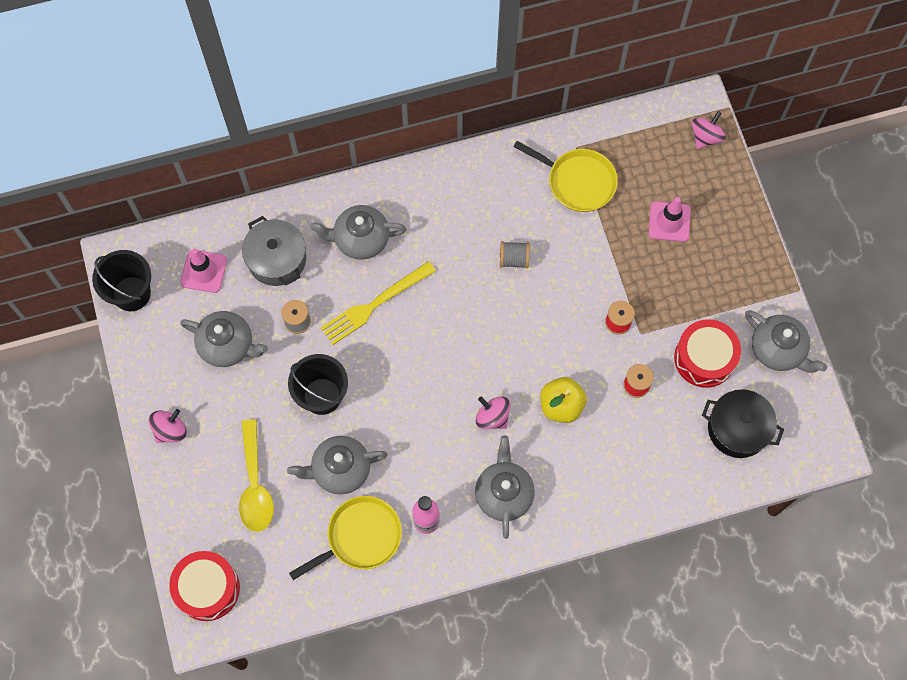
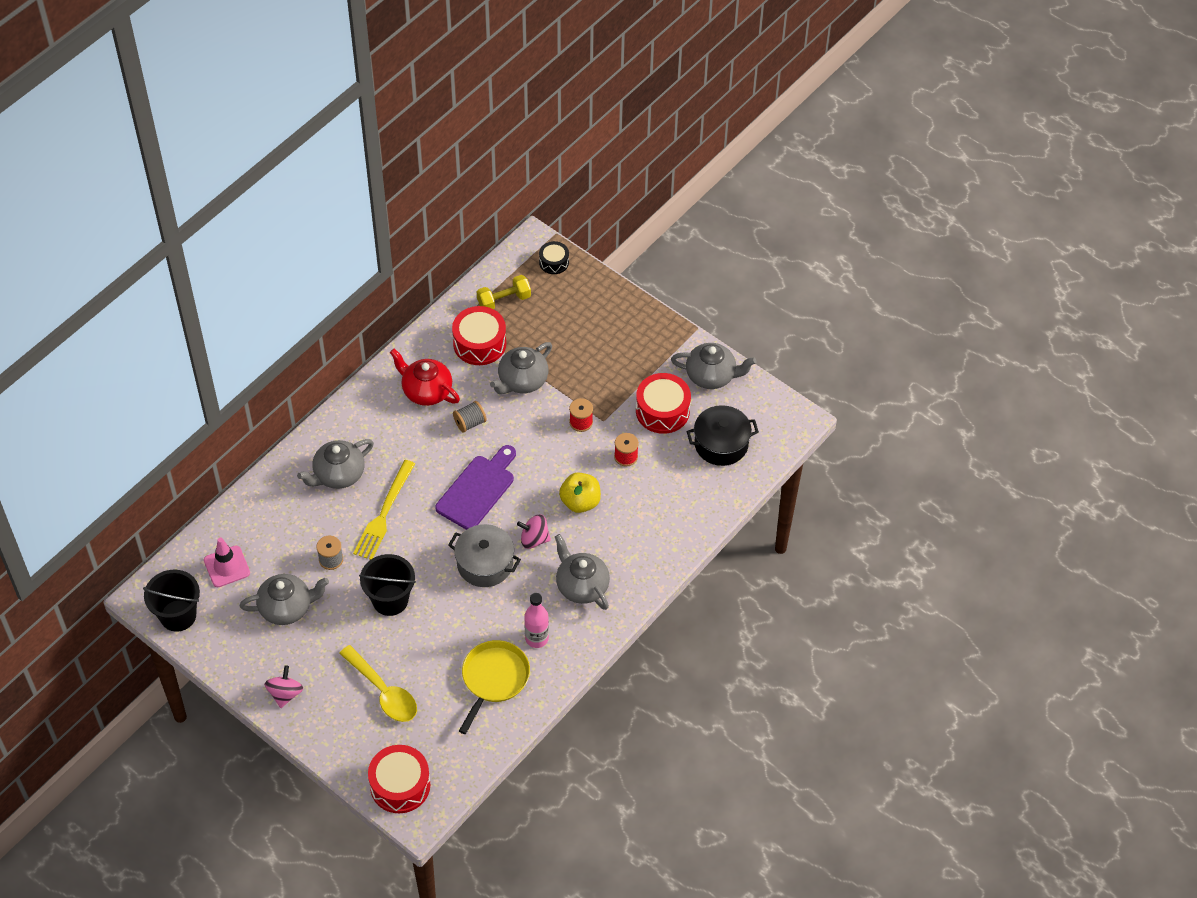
camera: 35 degrees left, 15 degrees down
grey pot [242,216,306,286] -> grey pot moved to [448,524,521,587]
grey teapot [287,436,387,494] -> grey teapot moved to [490,342,552,394]
yellow pan [513,141,618,212] -> red drum [452,306,506,365]
pink traffic cone [649,197,691,242] -> none
pink spinning top [692,111,726,149] -> black drum [539,241,569,274]
none -> red teapot [390,349,460,406]
none -> purple cutting board [435,445,516,530]
none -> yellow dumbbell [477,275,531,309]

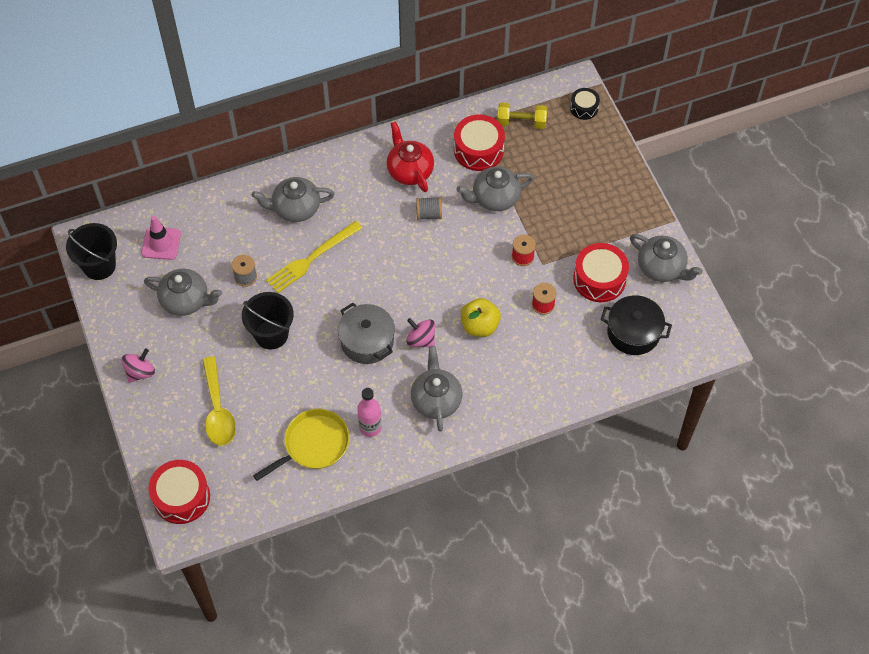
camera: 30 degrees right, 5 degrees up
purple cutting board [435,445,516,530] -> none

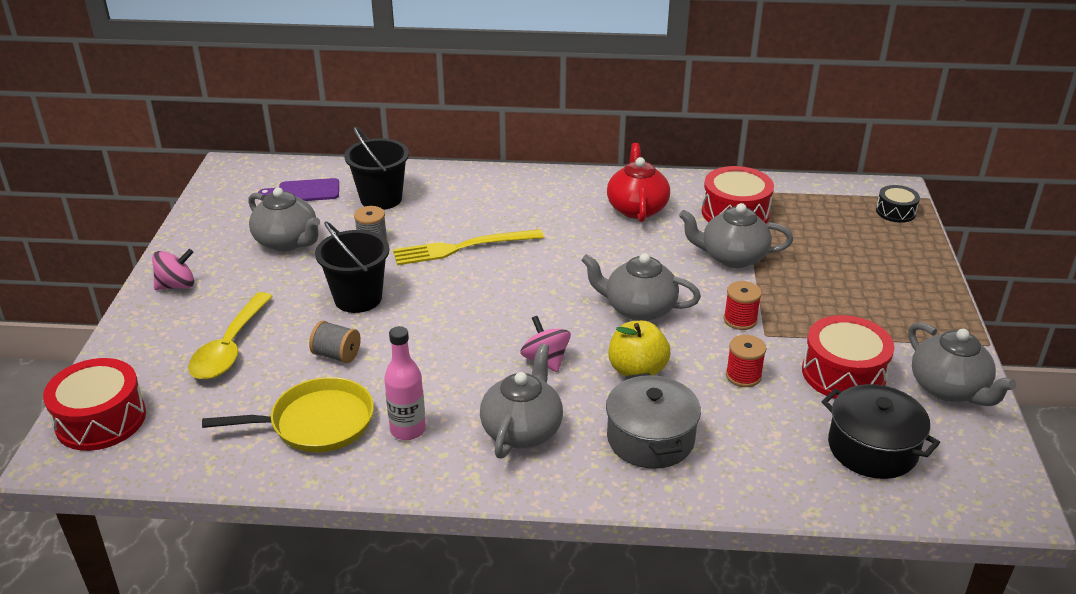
camera: 25 degrees right, 25 degrees down
black bucket [66,223,117,280] -> black bucket moved to [344,127,409,210]
pink traffic cone [141,216,181,260] -> purple cutting board [258,178,339,201]
grey teapot [252,177,335,222] -> grey teapot moved to [581,253,701,321]
grey pot [338,303,395,364] -> grey pot moved to [606,373,701,469]
grey spool [416,197,442,220] -> grey spool moved to [309,320,361,363]
yellow dumbbell [497,102,547,129] -> none

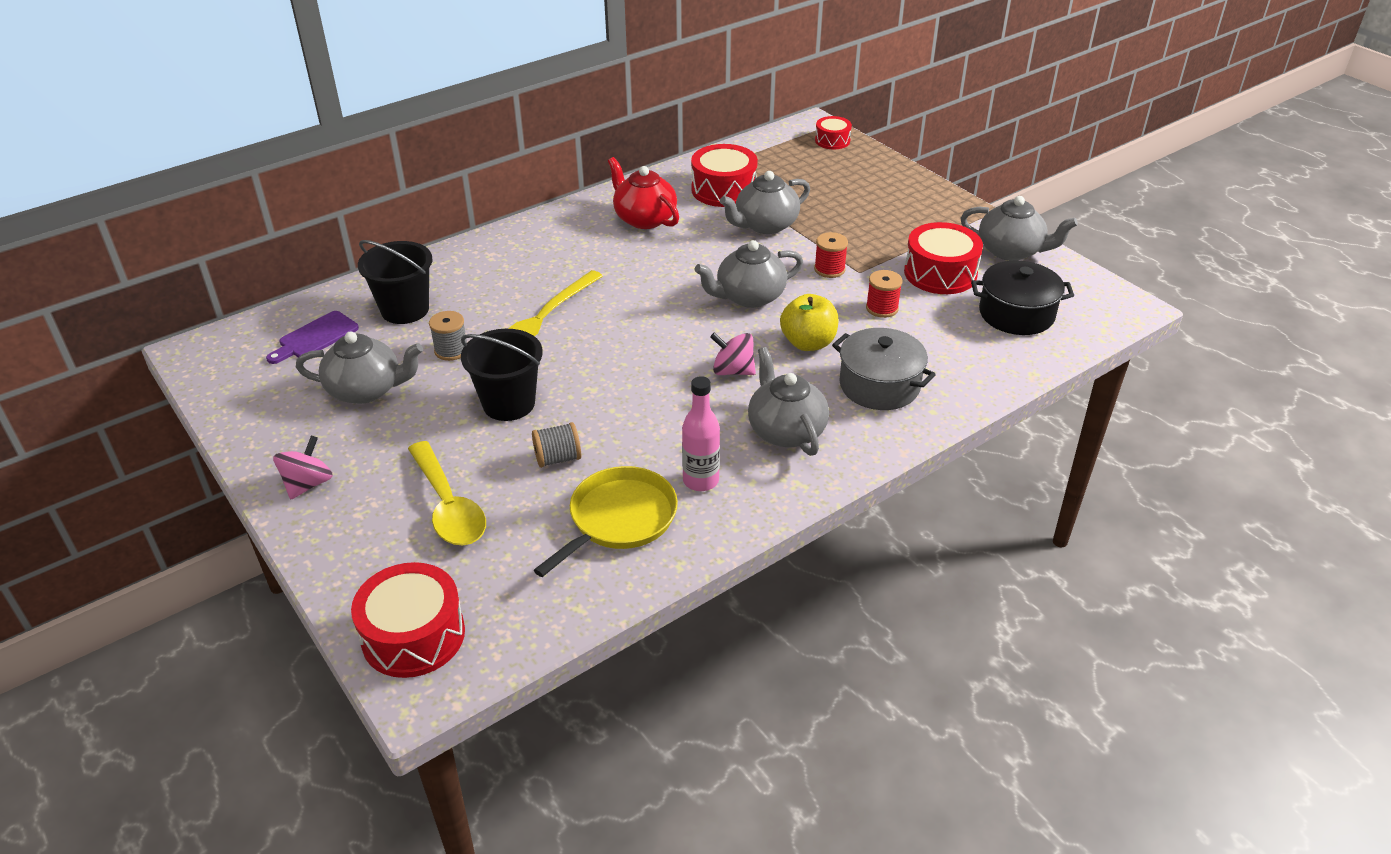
camera: 40 degrees left, 5 degrees up
black drum [876,185,920,223] -> red drum [815,116,852,149]

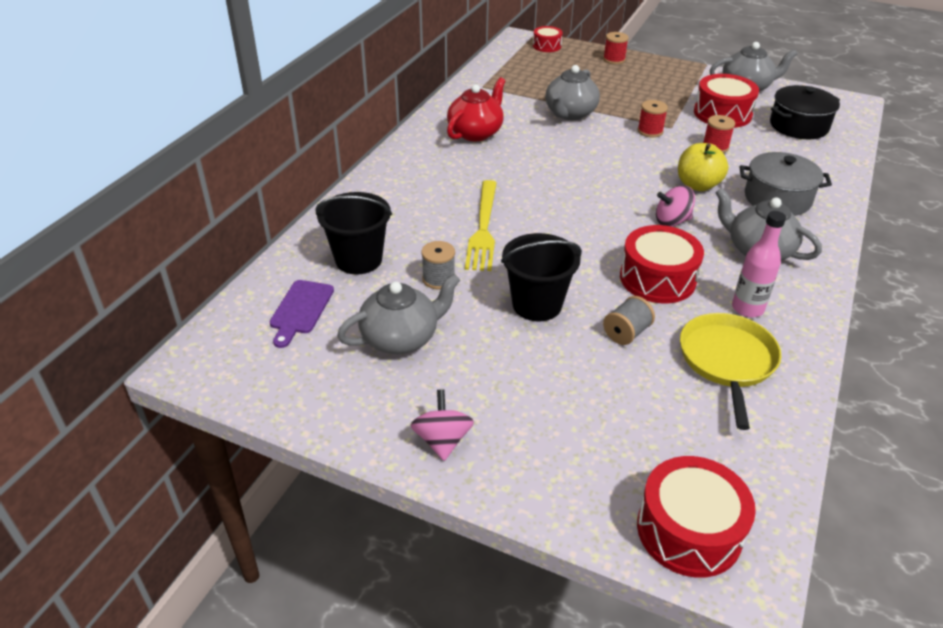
camera: 30 degrees left, 0 degrees up
yellow spoon [408,441,486,545] -> none
red teapot [608,157,679,229] -> red teapot turned 105 degrees clockwise [447,77,505,141]
red drum [691,144,758,207] -> red drum moved to [620,225,704,303]
grey teapot [695,240,803,308] -> none
none -> red spool [603,32,629,64]

